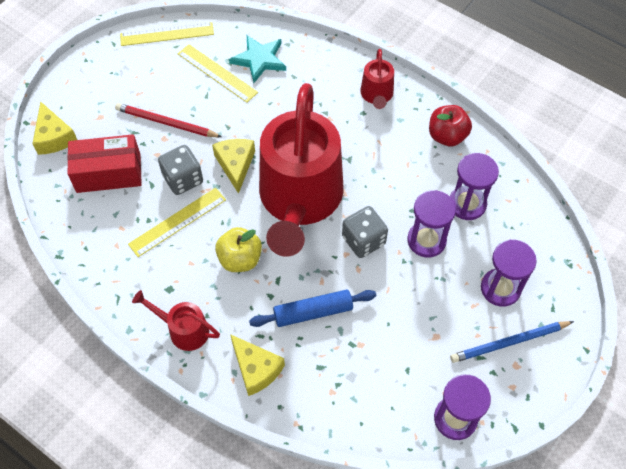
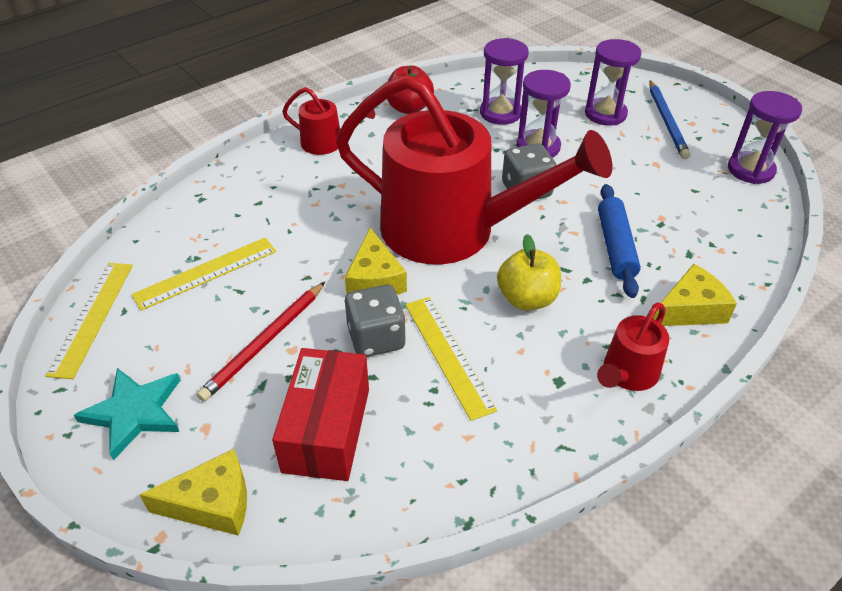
camera: 75 degrees left, 15 degrees down
yellow cheese [212,139,255,194] -> yellow cheese turned 105 degrees counterclockwise [345,228,407,295]
turquoise star [229,35,286,83] -> turquoise star moved to [74,368,180,461]

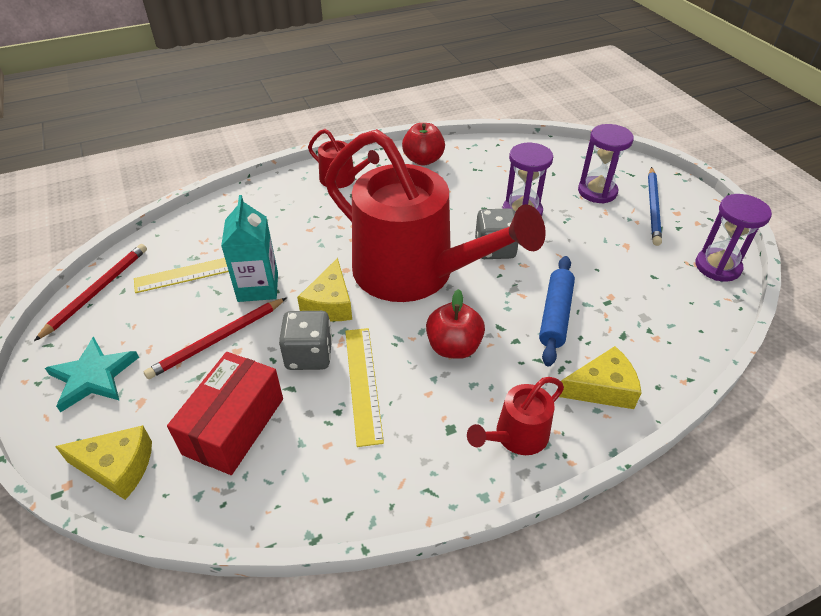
camera: 15 degrees right, 0 degrees up
yellow ruler [46,263,133,379] -> red pencil [34,244,147,341]
purple hourglass [480,38,529,125] -> none
yellow apple [497,234,561,310] -> red apple [426,289,485,359]
none -> turquoise carton [221,195,278,302]

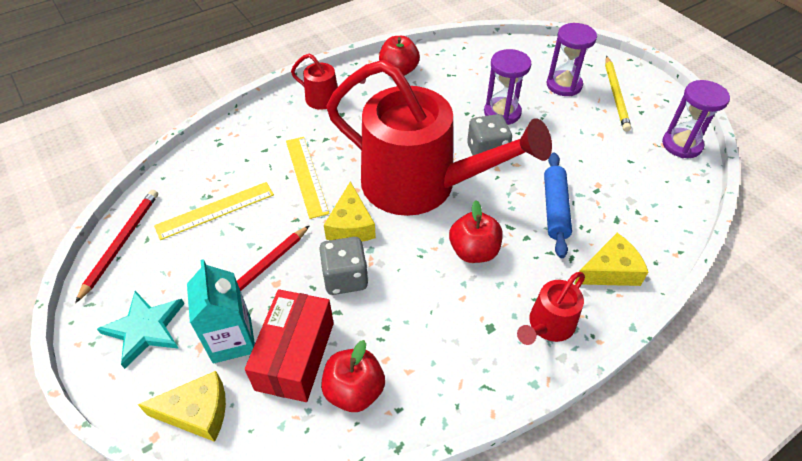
camera: 10 degrees left, 5 degrees up
turquoise carton [221,195,278,302] -> turquoise carton moved to [187,259,255,363]
yellow ruler [345,328,384,447] -> yellow ruler moved to [286,137,330,219]
blue pencil [648,167,662,246] -> yellow pencil [605,56,631,132]
none -> red apple [321,340,385,412]

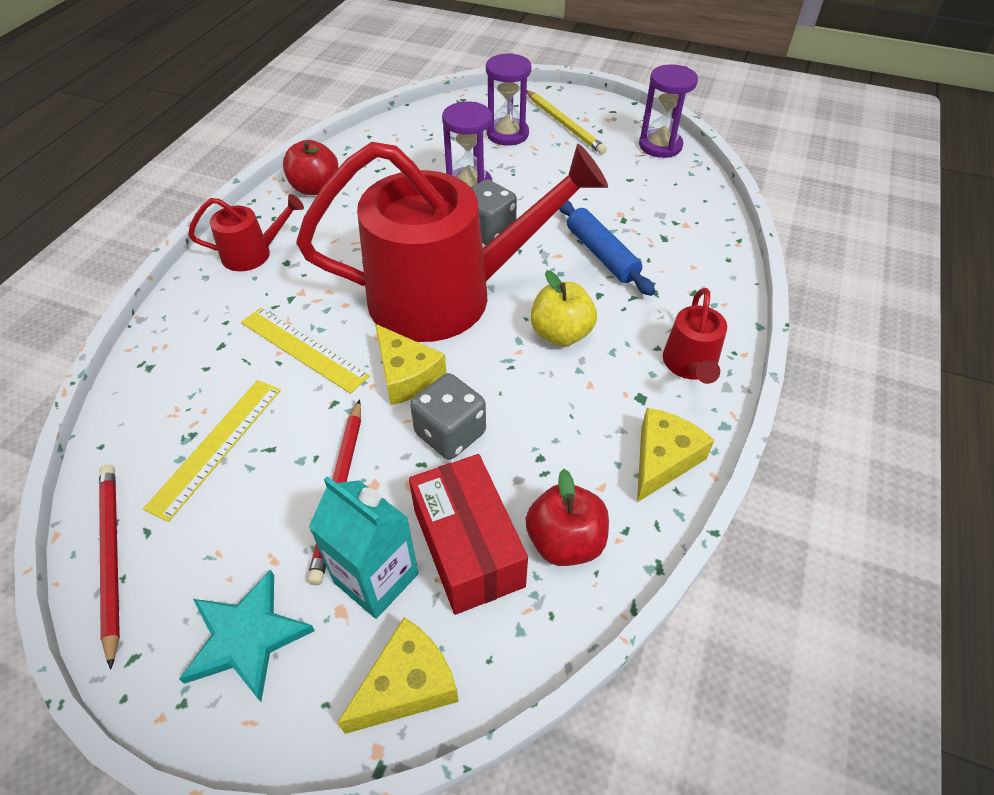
camera: 35 degrees left, 0 degrees up
red apple [449,200,503,263] -> yellow apple [530,270,597,346]
yellow cheese [574,233,648,286] -> yellow cheese moved to [637,408,714,503]

